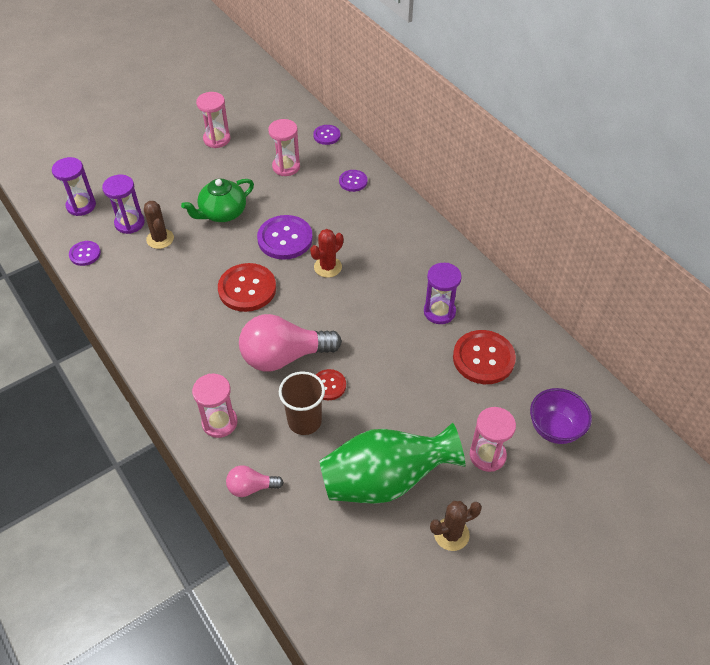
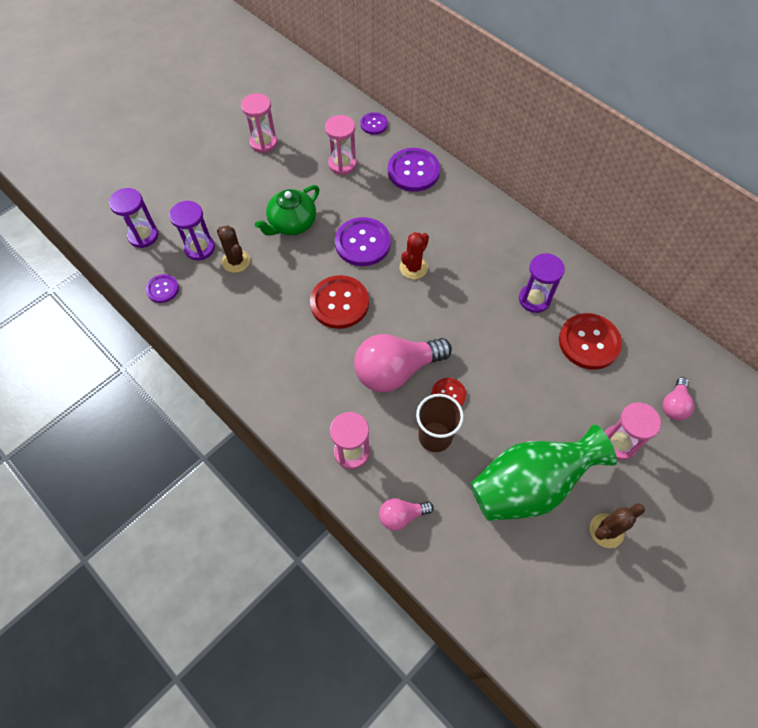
camera: 10 degrees left, 10 degrees up
purple button [339,170,368,192] -> purple button [388,148,440,192], size x1.82
purple bowl [530,388,592,444] -> pink light bulb [662,377,695,420]

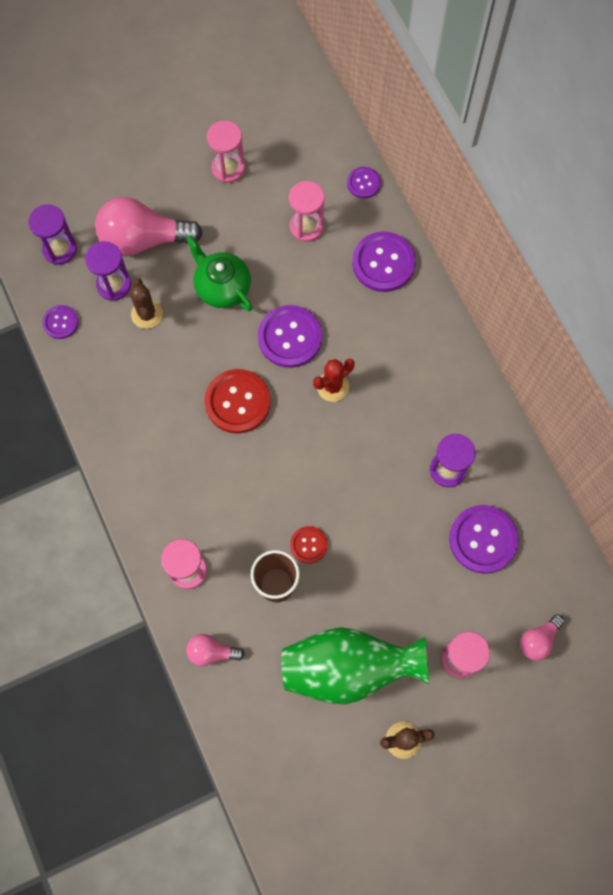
camera: 20 degrees right, 10 degrees up
green teapot [255,185,319,236] -> green teapot turned 75 degrees clockwise [186,236,252,311]
pink light bulb [354,334,452,393] -> pink light bulb moved to [95,197,203,256]
red button [559,313,622,370] -> purple button [449,505,519,574]

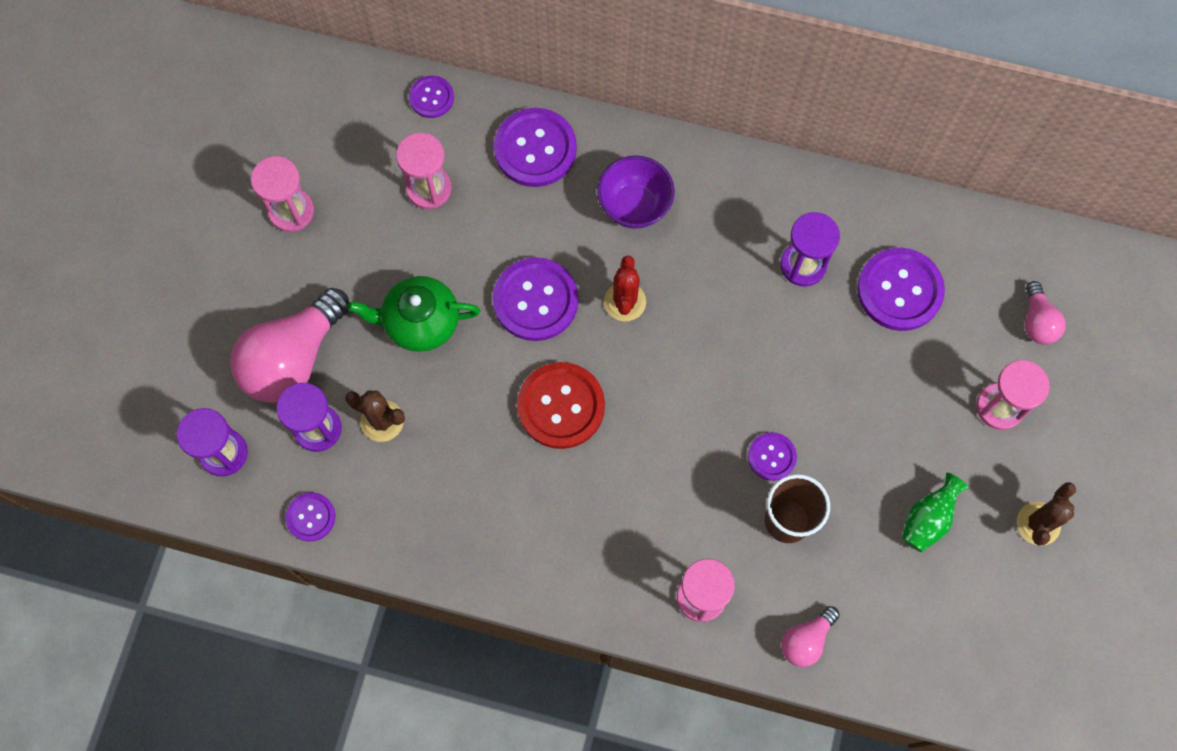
camera: 50 degrees left, 0 degrees up
green vase [281,627,429,705] -> green vase [902,472,969,552], size x0.45
red button [290,526,328,564] -> purple button [748,432,797,481]
none -> purple bowl [597,155,675,229]

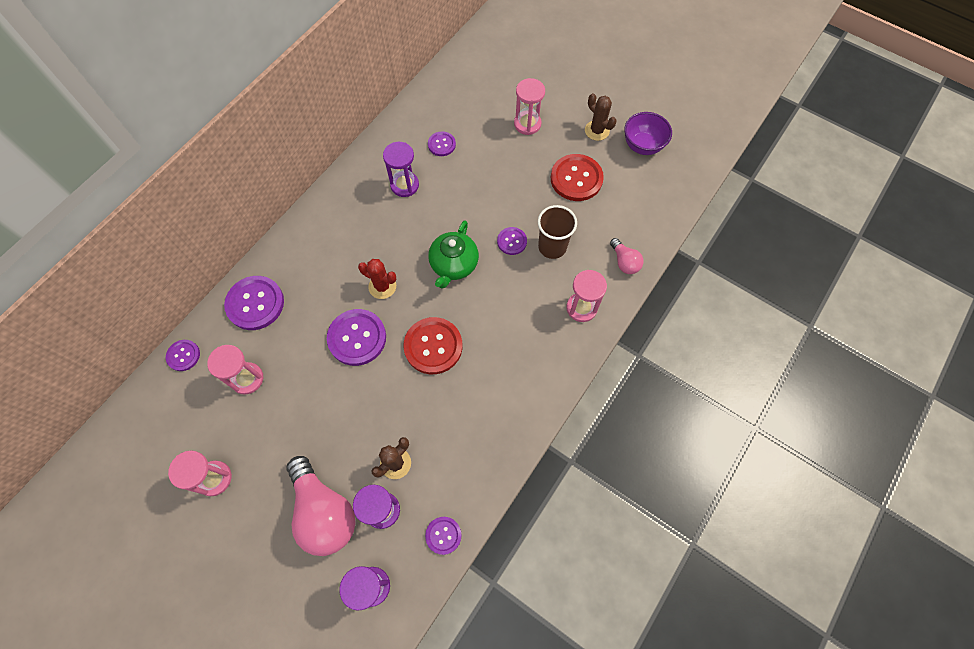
camera: 70 degrees left, 5 degrees down
green teapot [348,276,480,352] -> green teapot moved to [428,221,479,288]
purple bowl [597,155,675,229] -> purple bowl moved to [624,112,672,155]
purple button [857,248,945,331] -> purple button [428,131,456,156], size x0.55
green vase [902,472,969,552] -> red button [551,154,604,201]
pink light bulb [1025,281,1066,345] -> none

